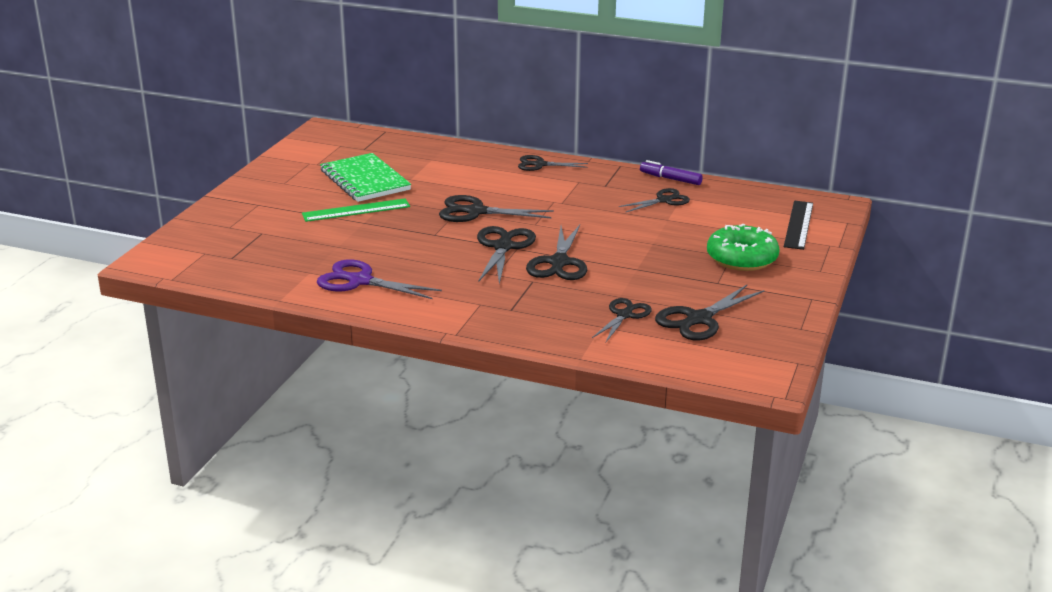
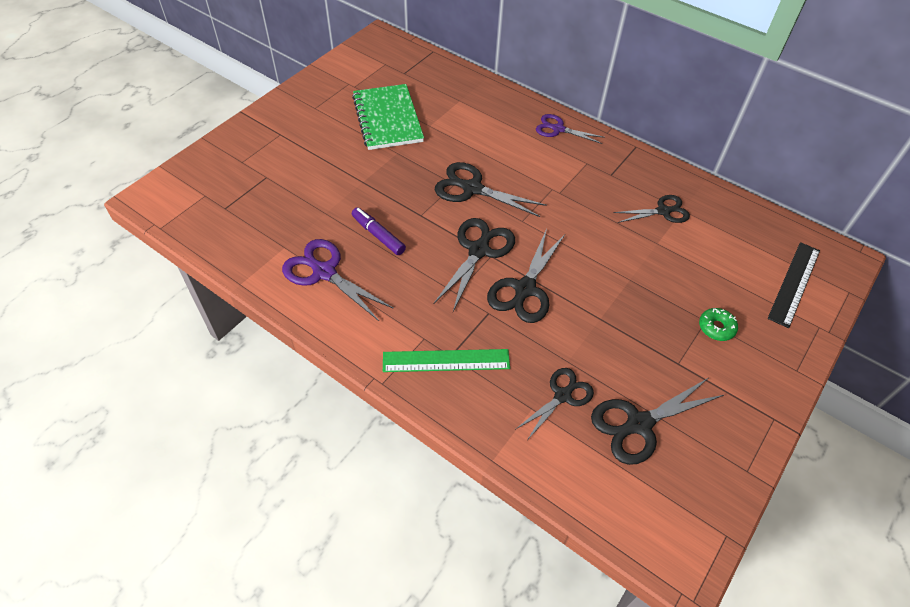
camera: 15 degrees right, 25 degrees up
green ruler [302,198,410,222] -> green ruler moved to [383,349,510,372]
black scissors [518,155,588,171] -> purple scissors [536,114,605,144]
purple marker [640,160,703,185] -> purple marker moved to [352,207,406,255]
green donut [707,224,780,271] -> green donut [699,308,738,341], size x0.49

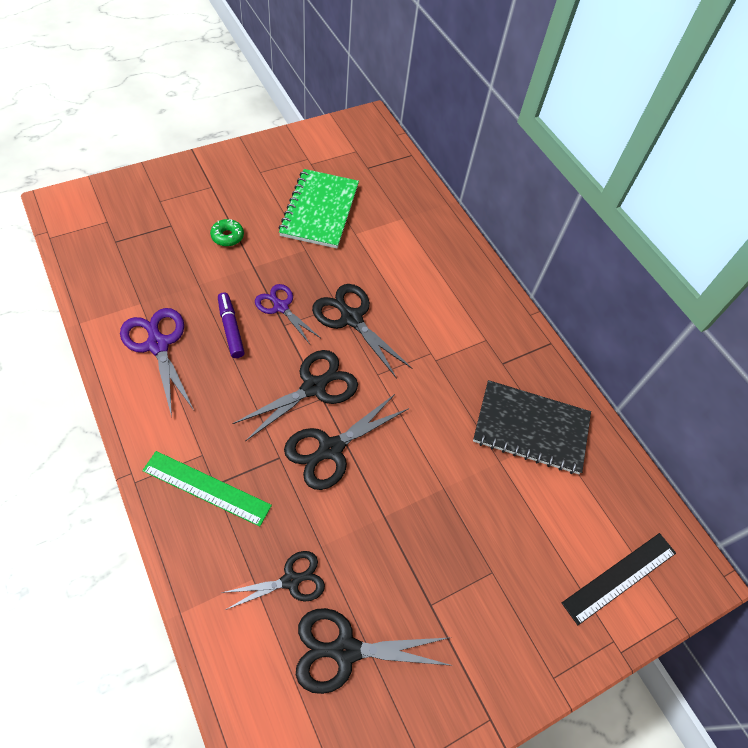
camera: 20 degrees right, 5 degrees up
purple scissors [536,114,605,144] -> purple scissors moved to [255,284,320,344]
black scissors [614,195,690,223] -> black notebook [473,380,591,474]
green donut [699,308,738,341] -> green donut moved to [210,219,244,246]

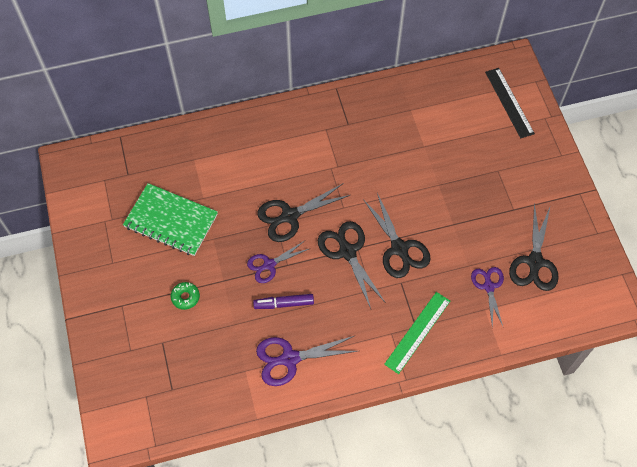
camera: 70 degrees left, 5 degrees up
black scissors [221,551,325,610] -> purple scissors [471,267,504,328]
black notebook [473,380,591,474] -> none

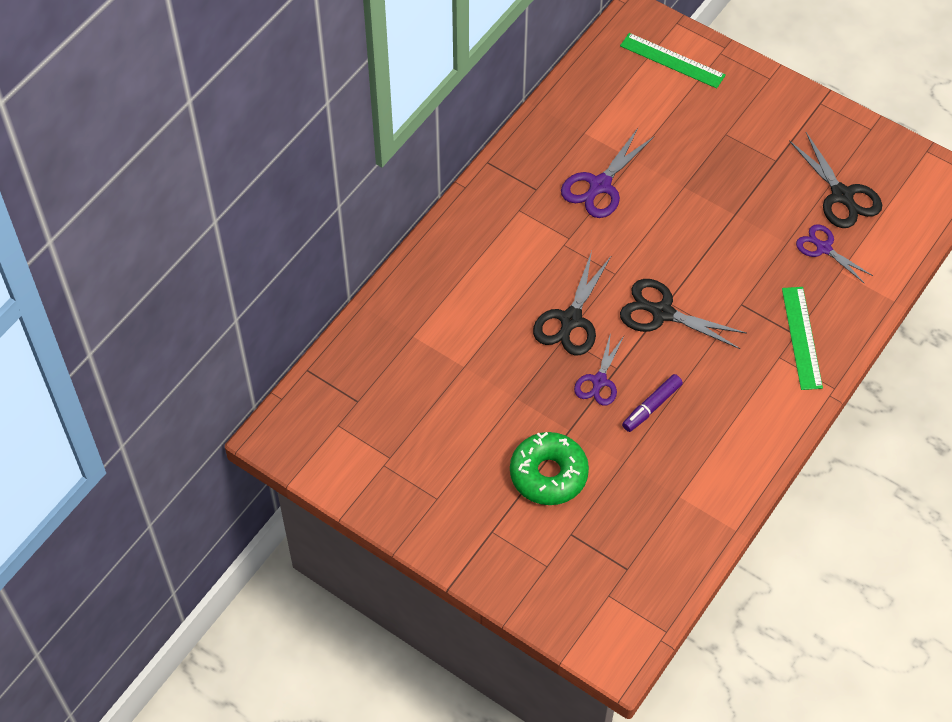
camera: 40 degrees left, 5 degrees down
green notebook [123,183,218,256] -> none
green donut [171,282,200,310] -> green donut [510,432,589,505], size x2.04
purple scissors [256,335,358,386] -> purple scissors moved to [561,128,655,218]
black scissors [363,193,431,278] -> none
black ruler [485,68,535,138] -> green ruler [620,33,726,88]

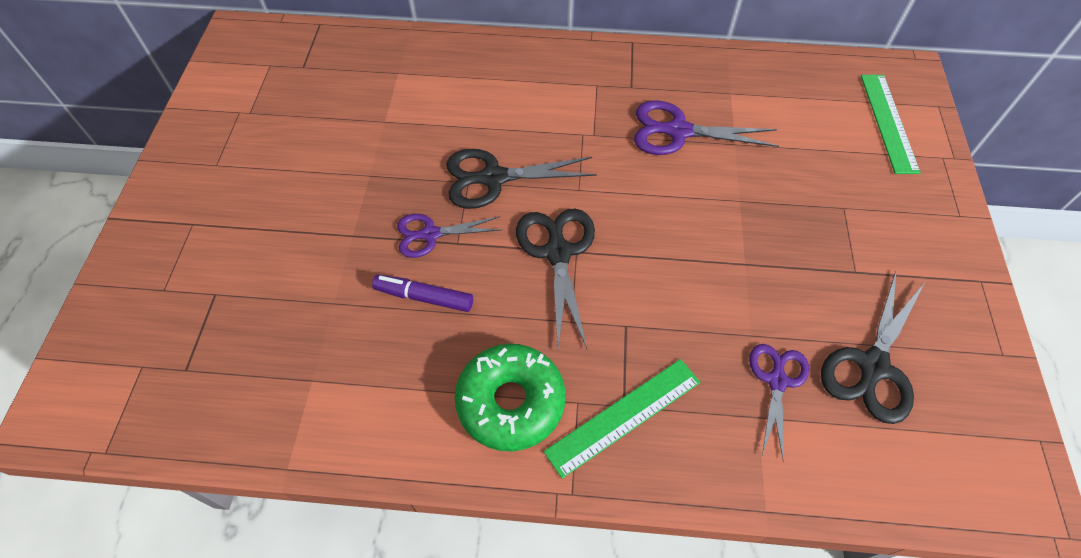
camera: 60 degrees right, 0 degrees up
green donut [510,432,589,505] -> green donut moved to [455,344,565,451]

